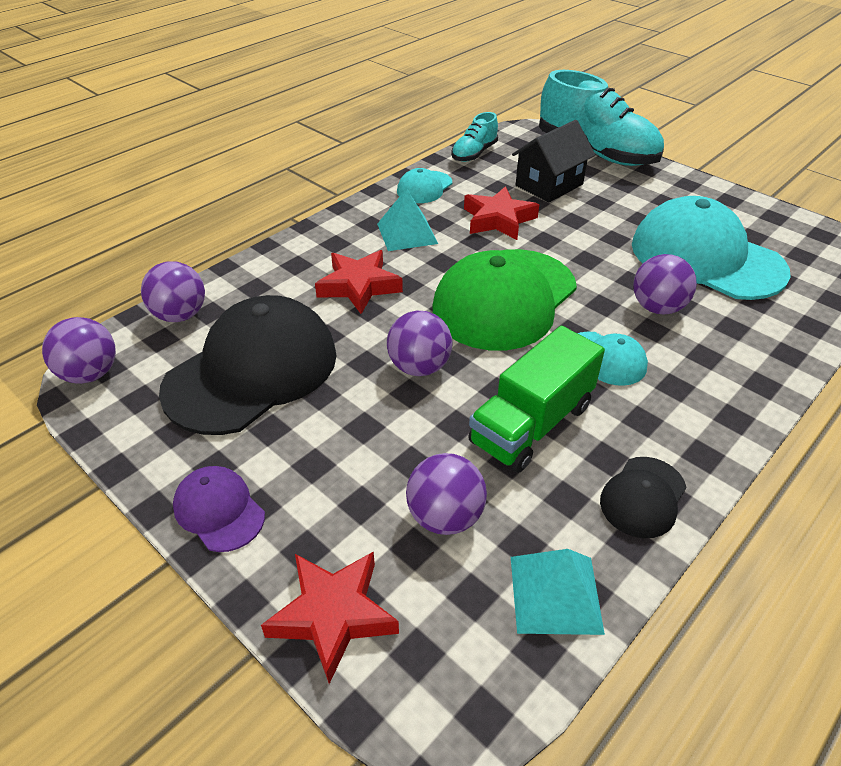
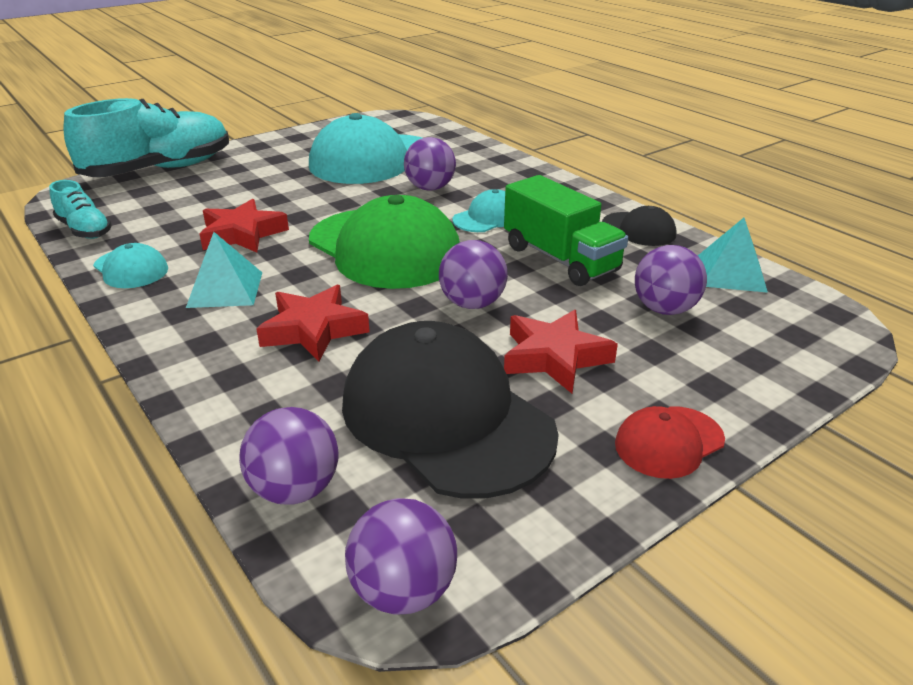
camera: 80 degrees left, 10 degrees down
purple cap [173,466,265,552] -> red cap [615,406,725,479]
red star [261,551,399,684] -> red star moved to [504,310,618,393]
black house [512,120,595,202] -> none

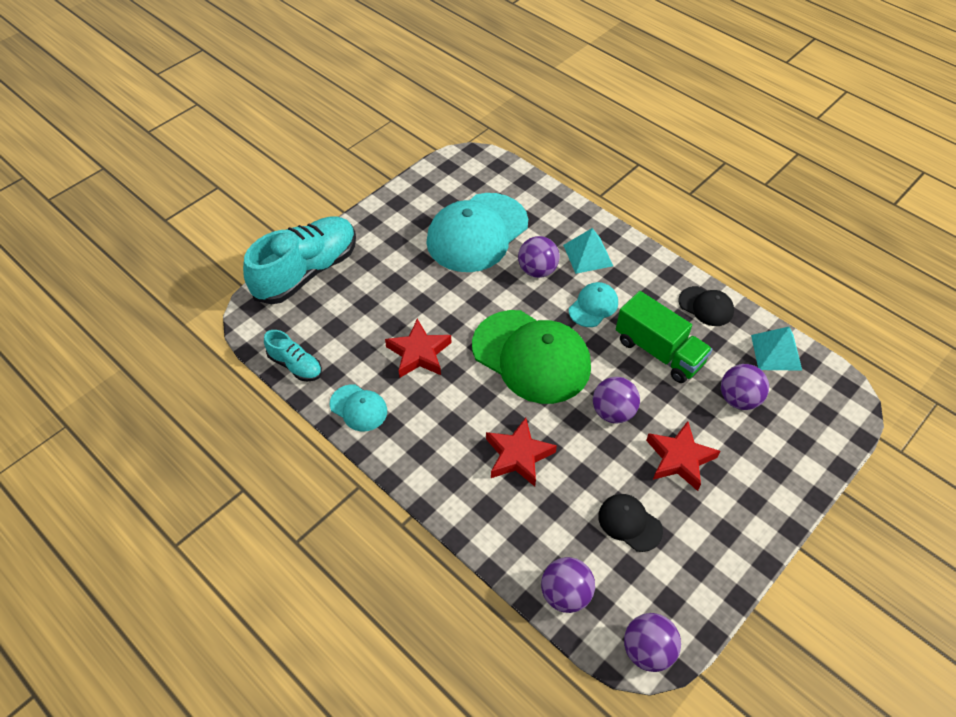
camera: 10 degrees left, 20 degrees up
turquoise pyramid [186,232,262,308] -> turquoise pyramid moved to [563,228,613,274]
black cap [342,321,559,499] -> black cap [598,494,663,552], size x0.47
red cap [615,406,725,479] -> none

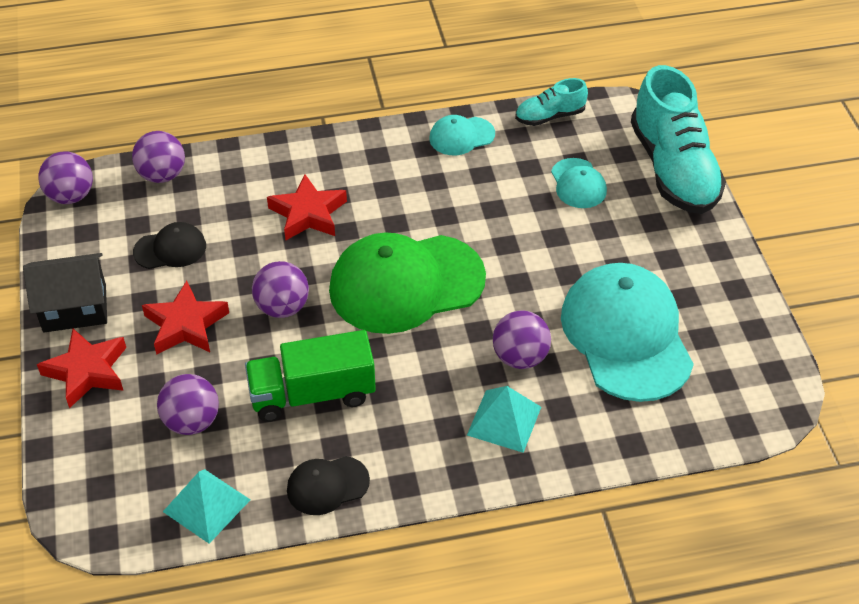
camera: 125 degrees right, 5 degrees down
red star [385,319,451,378] -> red star moved to [37,328,126,408]
turquoise cap [569,282,618,327] -> turquoise cap moved to [551,158,607,208]
none -> black house [23,253,107,333]

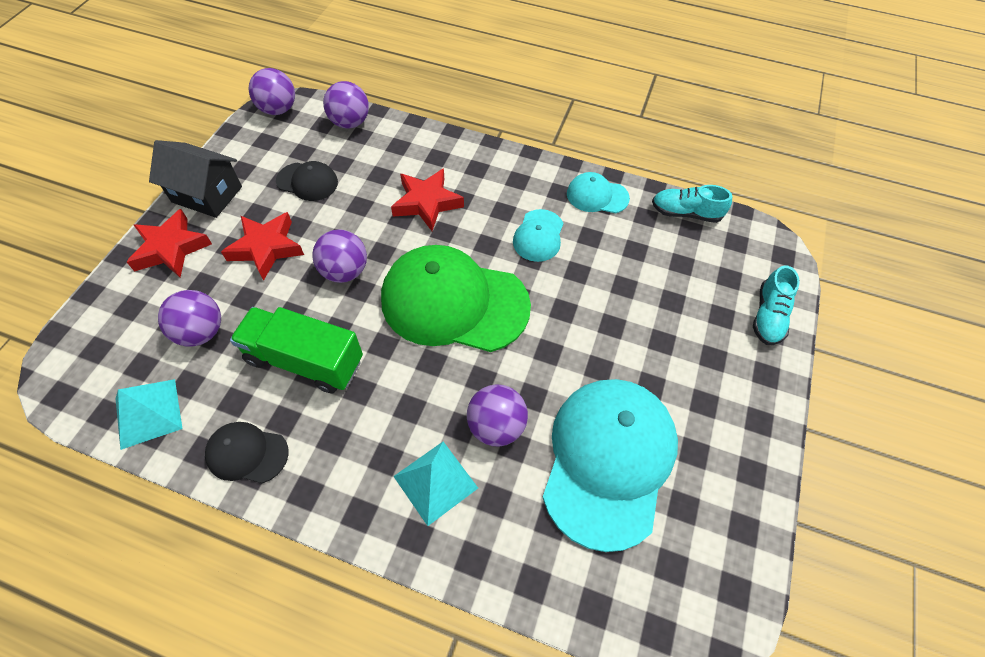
camera: 30 degrees right, 10 degrees up
turquoise cap [551,158,607,208] -> turquoise cap moved to [513,209,563,262]
turquoise shoe [631,65,726,214] -> turquoise shoe [753,265,800,345], size x0.49

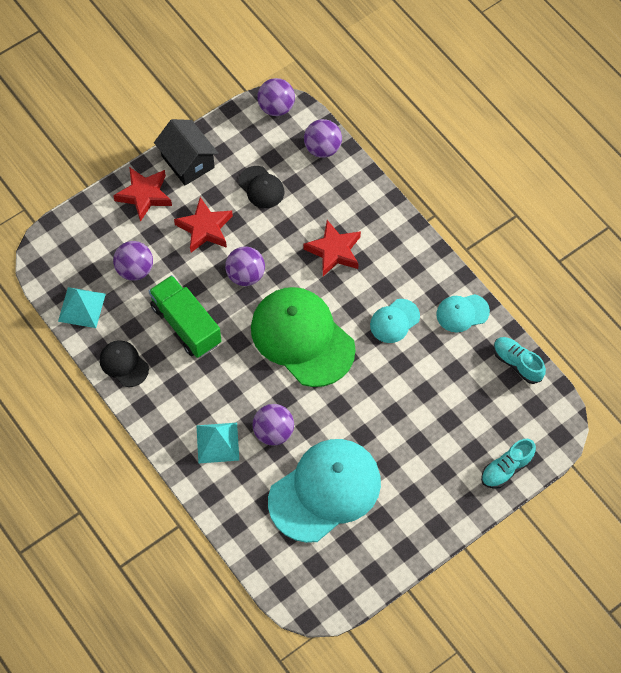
camera: 35 degrees right, 5 degrees up
turquoise cap [567,172,630,213] -> turquoise cap turned 60 degrees counterclockwise [436,294,490,333]

